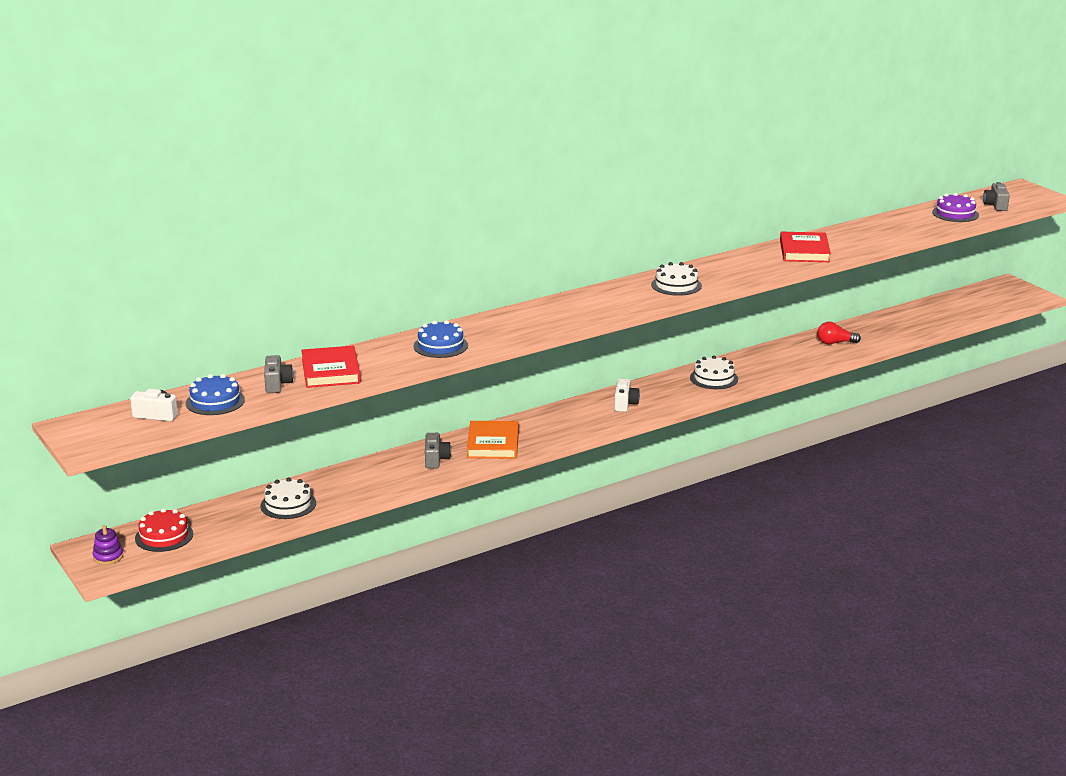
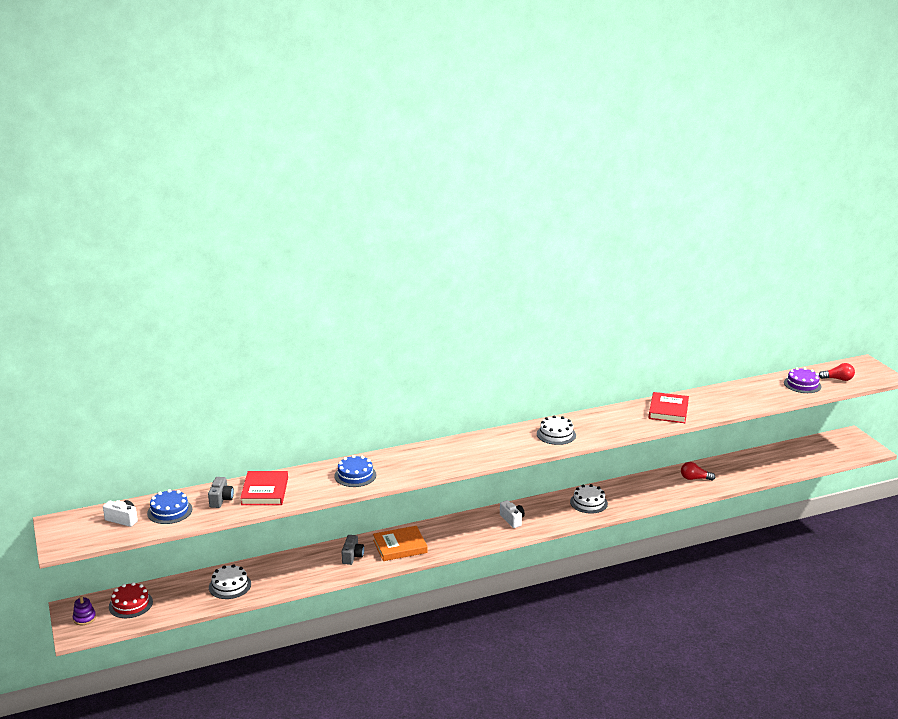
camera: 10 degrees right, 0 degrees up
orange book [467,421,519,459] -> orange book turned 60 degrees clockwise [373,526,428,561]
white camera [614,379,640,412] -> white camera turned 45 degrees counterclockwise [500,500,525,528]
grey camera [983,182,1010,211] -> red light bulb [819,363,855,381]

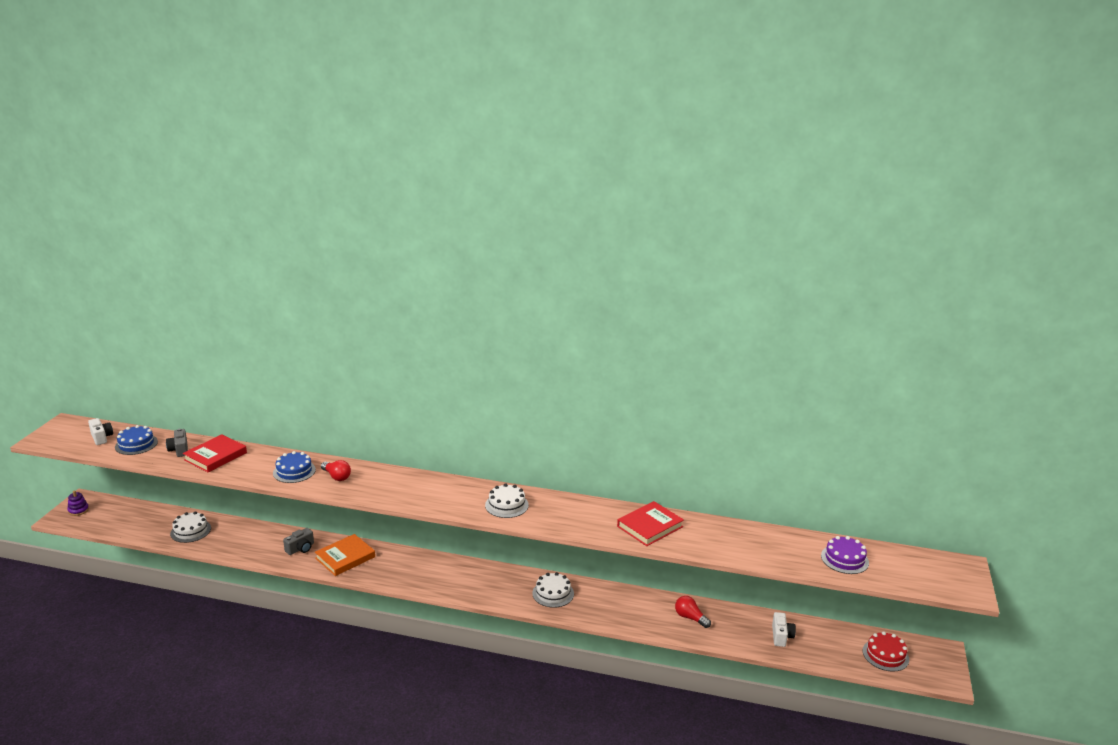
camera: 35 degrees right, 0 degrees up
red cake [109,582,153,618] -> red cake moved to [863,631,909,672]
grey camera [208,477,234,508] -> grey camera turned 120 degrees clockwise [166,428,188,457]
orange book [373,526,428,561] -> orange book turned 60 degrees counterclockwise [315,534,375,576]
white camera [500,500,525,528] -> white camera moved to [772,612,796,647]
red light bulb [819,363,855,381] -> red light bulb moved to [321,460,351,481]

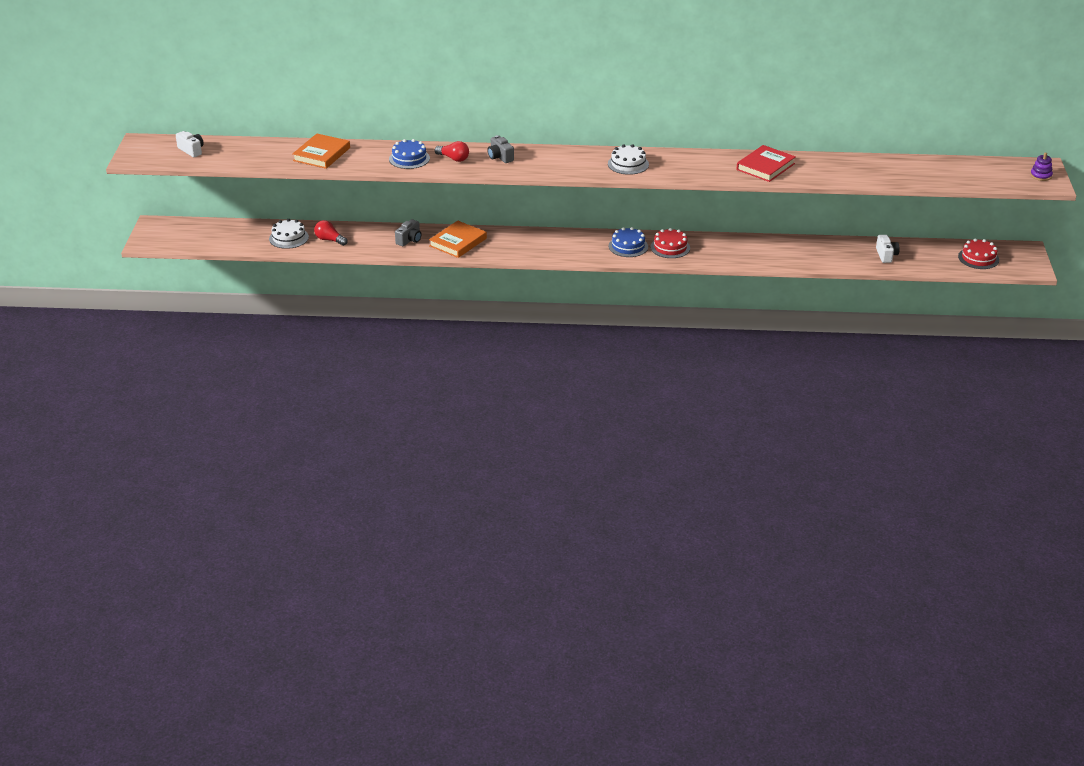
camera: 10 degrees left, 10 degrees up
purple stacking toy [67,491,89,516] -> purple stacking toy moved to [1030,153,1053,181]
blue cake [115,425,158,455] -> blue cake moved to [608,227,648,257]
grey camera [166,428,188,457] -> grey camera moved to [487,135,514,163]
red book [183,434,247,473] -> orange book [292,134,350,169]
white cake [532,572,574,608] -> red cake [650,228,690,258]
red light bulb [675,596,711,628] -> red light bulb moved to [314,220,347,246]
purple cake [821,536,869,574] -> none

